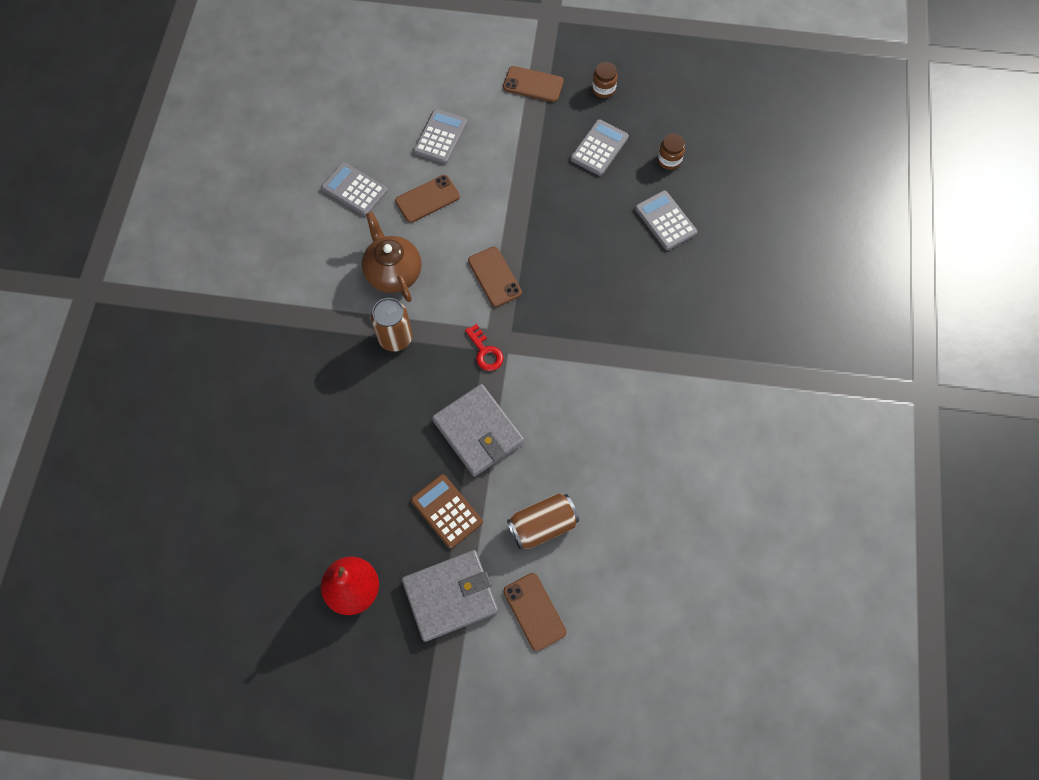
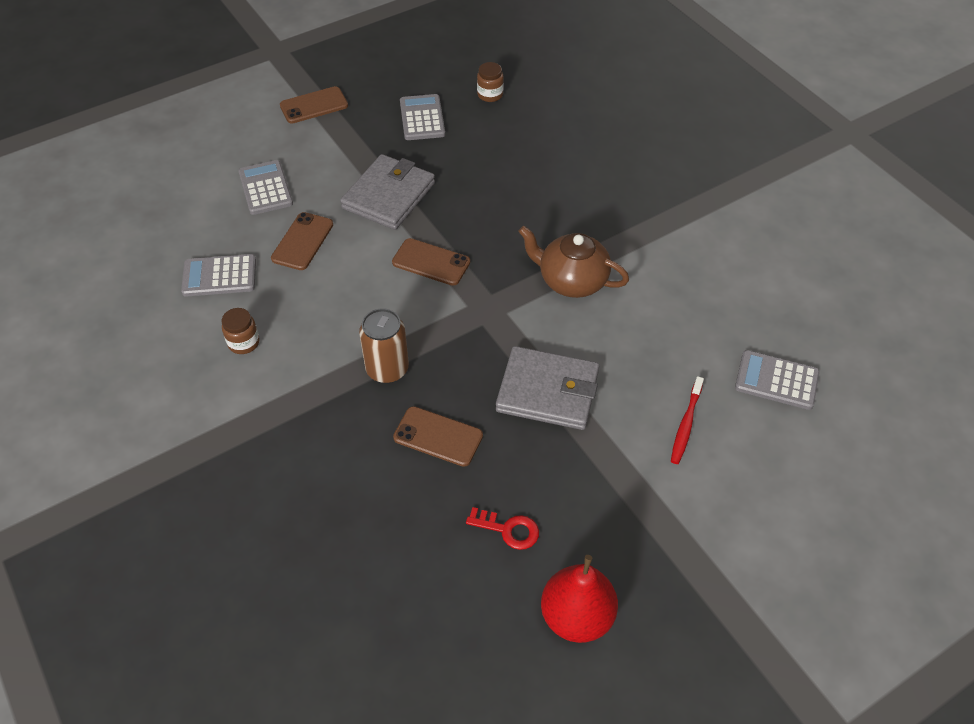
camera: 40 degrees left, 15 degrees down
brown teapot [362,212,422,302] -> brown teapot moved to [518,226,629,298]
grey wallet [402,550,498,642] -> grey wallet moved to [340,154,435,230]
brown calculator [411,474,483,549] -> none
red key [465,324,504,371] -> red key moved to [466,507,539,550]
brown phone [503,573,567,651] -> brown phone moved to [393,406,483,467]
brown can [507,493,579,550] -> red toothbrush [671,376,704,464]
brown jar [592,62,618,98] -> brown jar moved to [222,308,260,354]
grey calculator [635,190,697,250] -> grey calculator moved to [735,350,820,410]

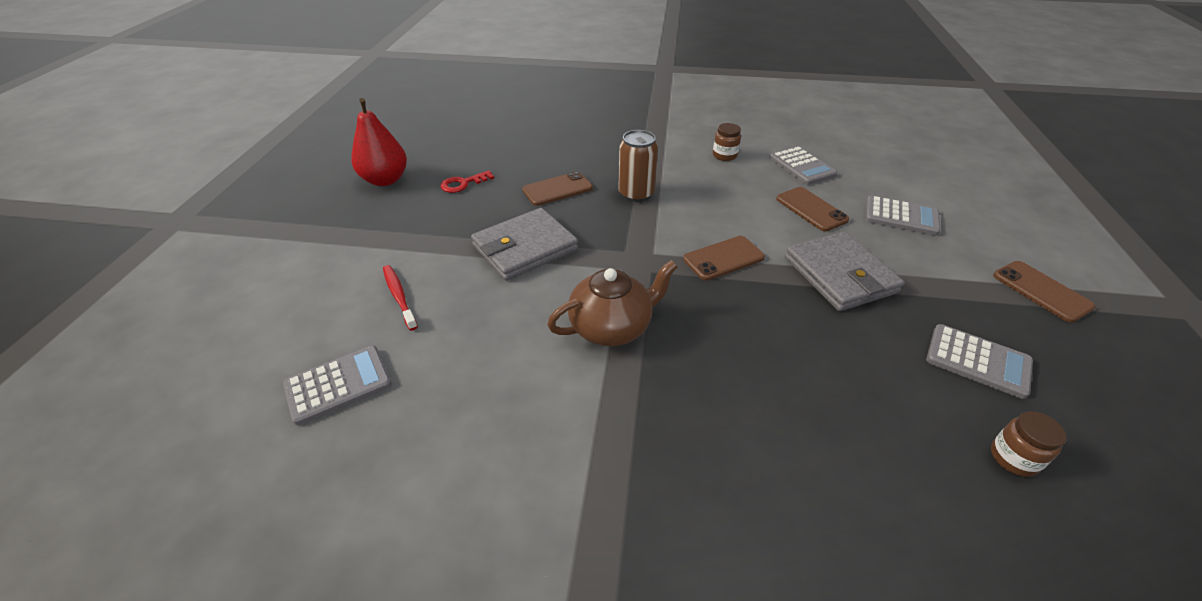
camera: 130 degrees right, 10 degrees down
grey calculator [181,254,256,297] -> grey calculator turned 120 degrees clockwise [769,146,837,185]
brown phone [280,86,348,123] -> brown phone turned 45 degrees counterclockwise [993,261,1095,323]

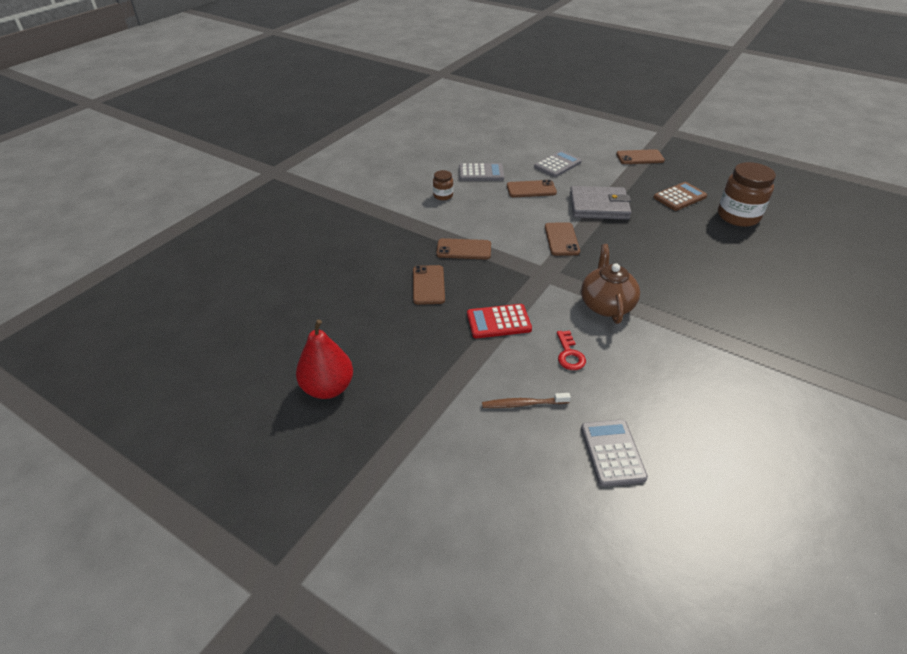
camera: 65 degrees left, 0 degrees up
red toothbrush [383,265,418,331] -> brown toothbrush [482,393,571,408]
red key [440,170,494,193] -> red key moved to [557,331,586,370]
grey wallet [471,208,578,281] -> red calculator [467,304,532,338]
brown can [618,130,658,202] -> brown phone [436,238,491,259]
grey calculator [926,324,1033,399] -> brown calculator [653,182,707,211]
brown jar [991,411,1067,477] -> brown jar [718,162,776,227], size x2.01

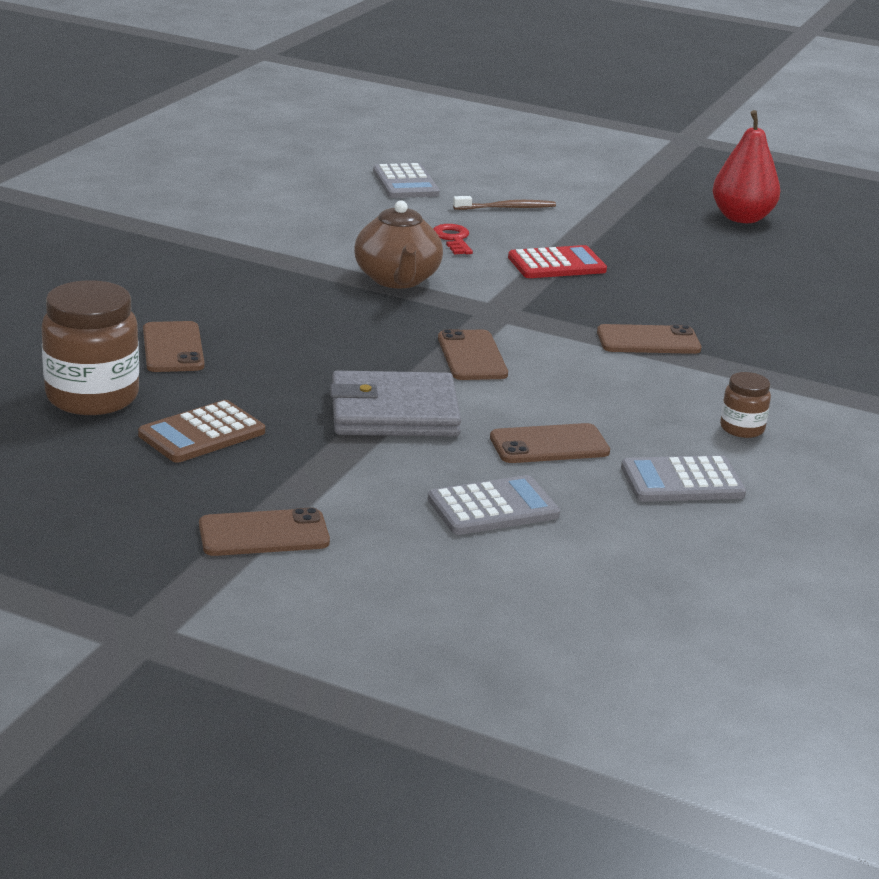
camera: 170 degrees right, 15 degrees down
brown phone [413,265,445,305] -> brown phone moved to [143,321,204,372]
grey calculator [534,151,582,177] -> grey calculator turned 150 degrees counterclockwise [428,475,560,535]

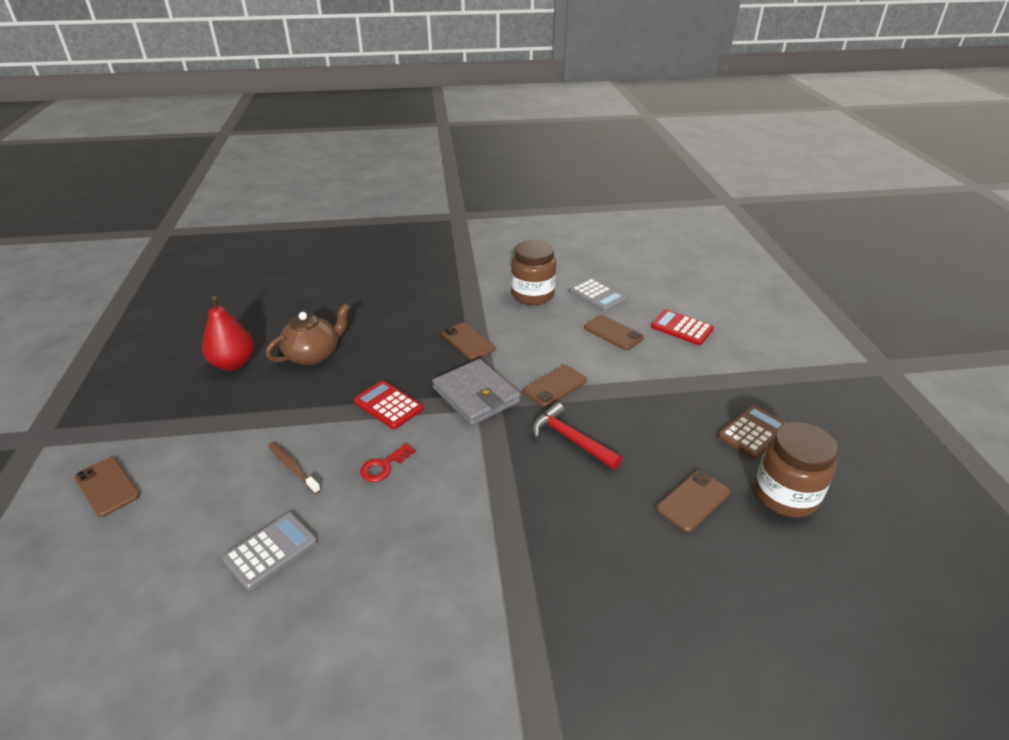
camera: 120 degrees left, 10 degrees up
brown calculator [138,400,265,462] -> brown calculator turned 60 degrees counterclockwise [718,405,788,459]
brown phone [199,507,330,556] -> brown phone moved to [74,457,140,517]
grey wallet [330,371,461,437] -> grey wallet moved to [432,359,521,426]
brown teapot [354,200,443,288] -> brown teapot moved to [266,304,350,365]
grey calculator [428,475,560,535] -> red calculator [651,309,714,345]
brown jar [720,372,771,438] -> brown jar [511,240,556,305], size x2.01
none -> red hammer [532,402,623,470]

